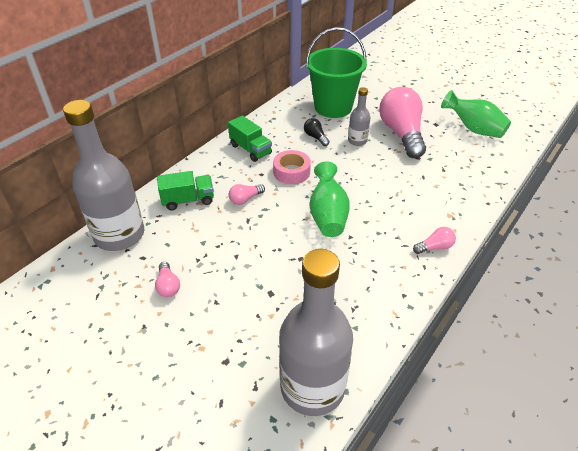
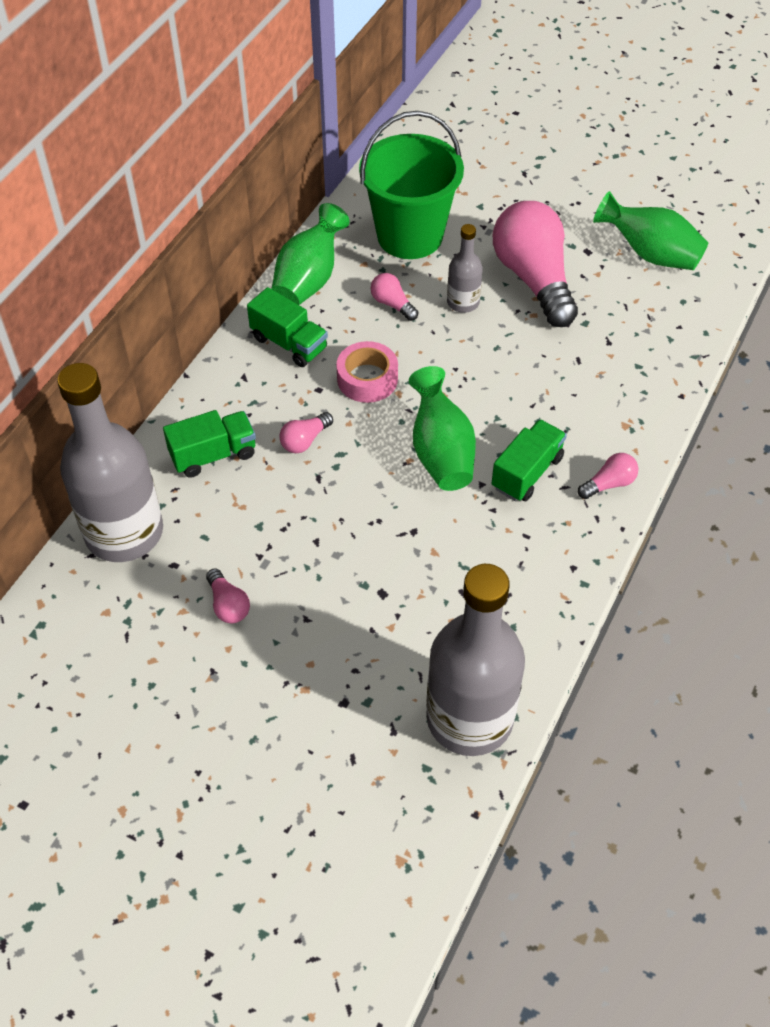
camera: 10 degrees left, 10 degrees up
black light bulb [304,118,330,146] -> pink light bulb [370,273,418,321]
none -> green vase [271,203,350,305]
none -> green truck [492,419,567,501]

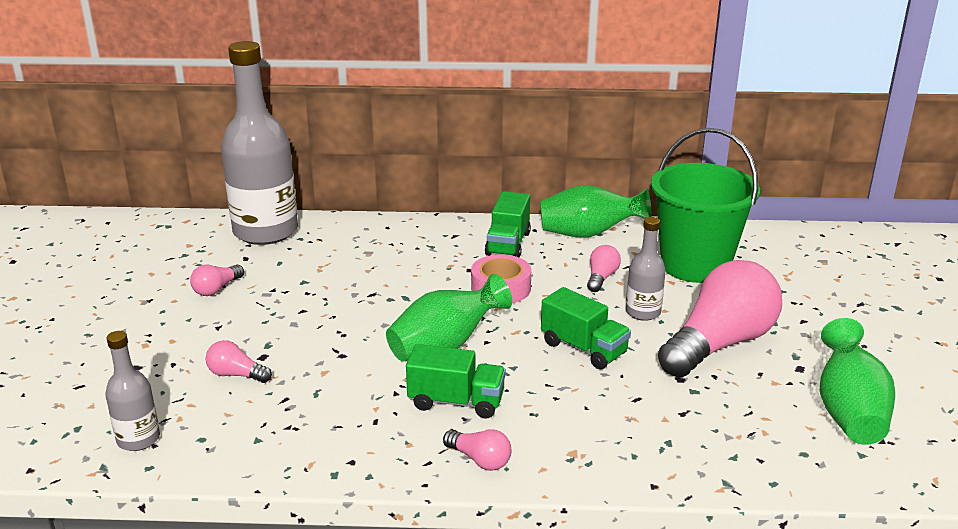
camera: 65 degrees right, 25 degrees down
green truck [163,410,256,478] -> green truck moved to [541,287,631,369]
pink light bulb [279,412,333,453] -> pink light bulb moved to [206,340,272,383]
grey bottle [426,564,525,756] -> grey bottle [105,331,160,451], size x0.47

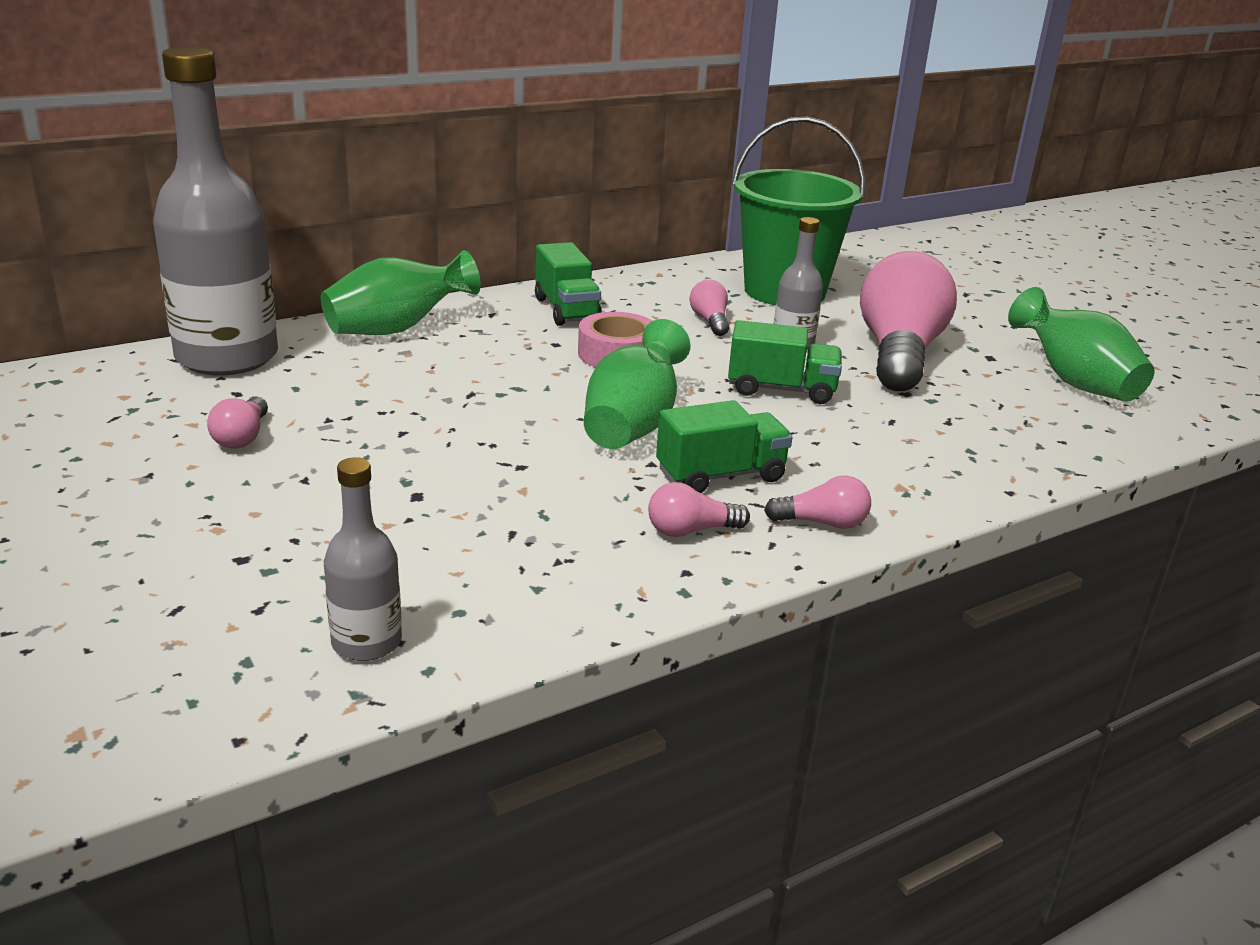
camera: 35 degrees left, 0 degrees up
pink light bulb [206,340,272,383] -> pink light bulb moved to [648,482,750,537]
green vase [540,185,651,238] -> green vase moved to [321,250,481,335]

